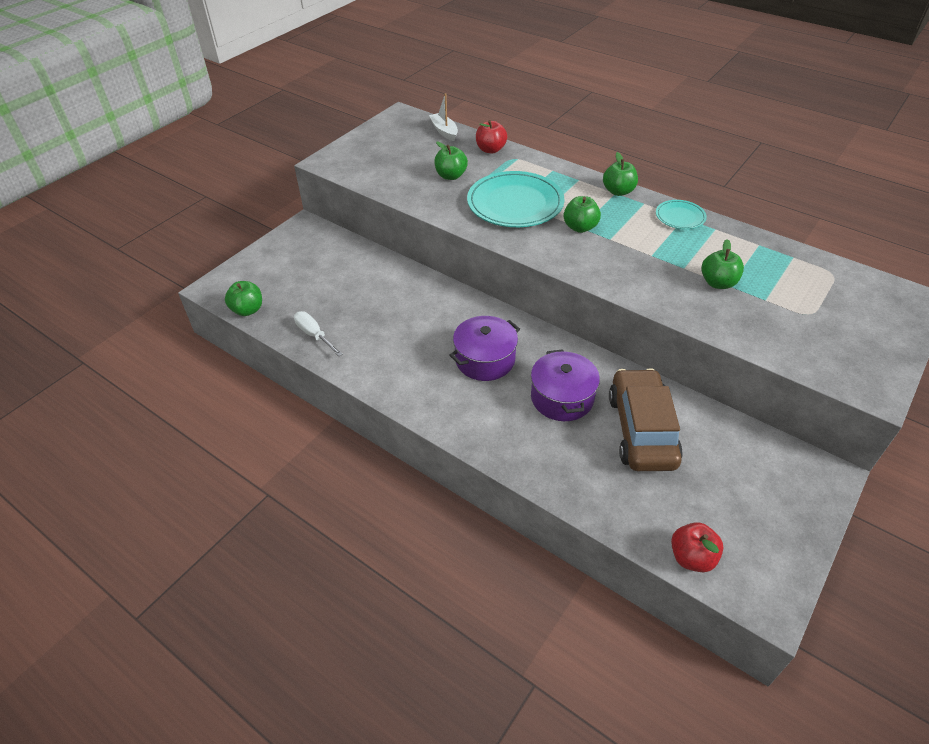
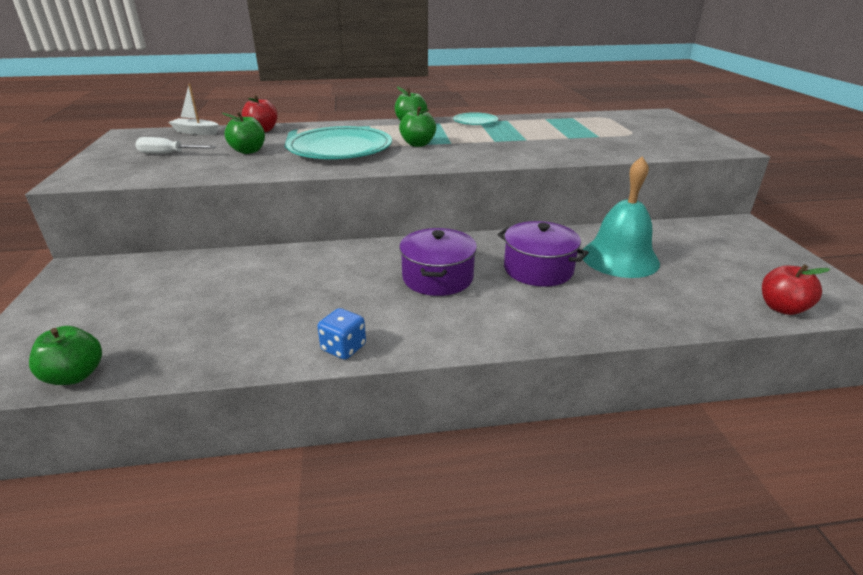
camera: 45 degrees left, 15 degrees down
white screwdriver [294,311,343,356] -> white screwdriver moved to [135,137,216,154]
brown car [609,368,683,471] -> turquoise bell [581,156,660,278]
green apple [701,239,744,289] -> none
none -> blue dice [317,308,366,360]

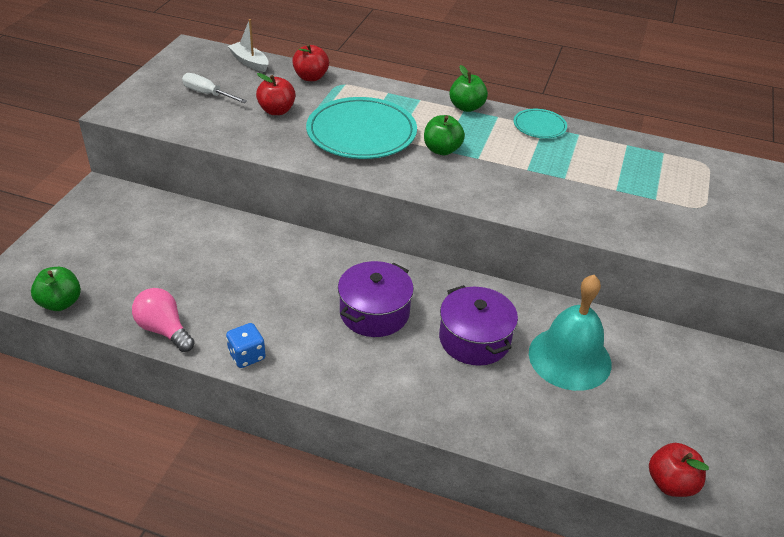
camera: 25 degrees right, 10 degrees up
green apple [222,112,265,154] -> red apple [256,73,296,115]
none -> pink light bulb [132,288,195,352]

